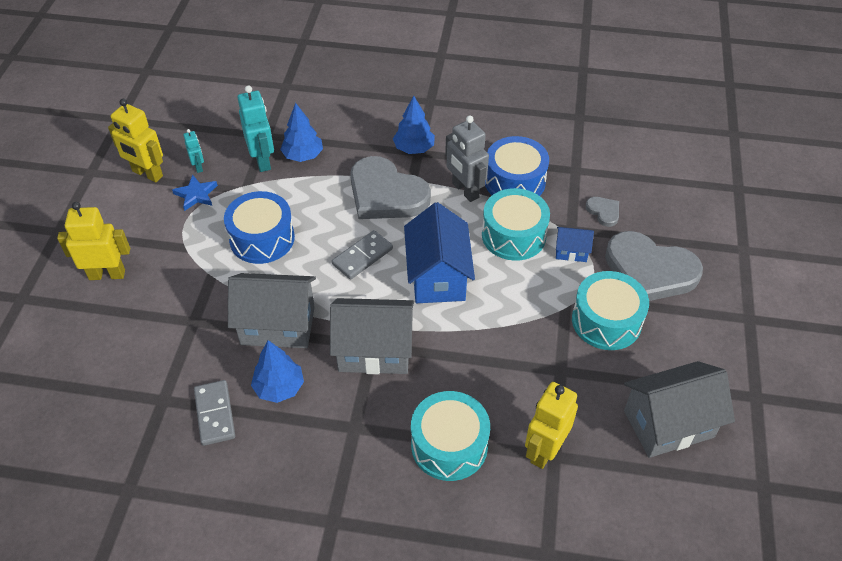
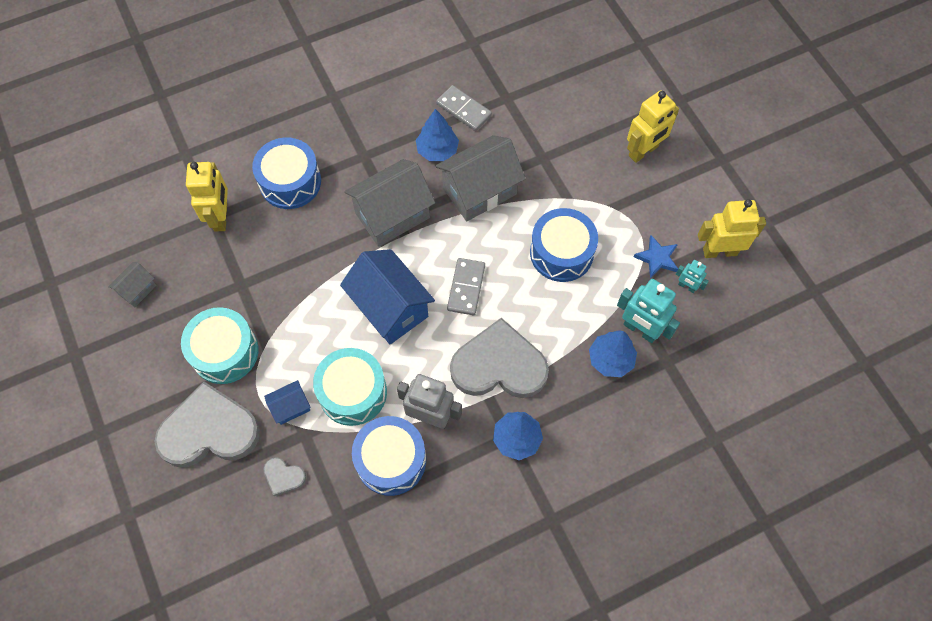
camera: 145 degrees right, 15 degrees up
turquoise drum [411,391,490,481] -> blue drum [252,138,321,209]
grey house [624,361,735,458] -> grey house [108,262,157,307], size x0.49

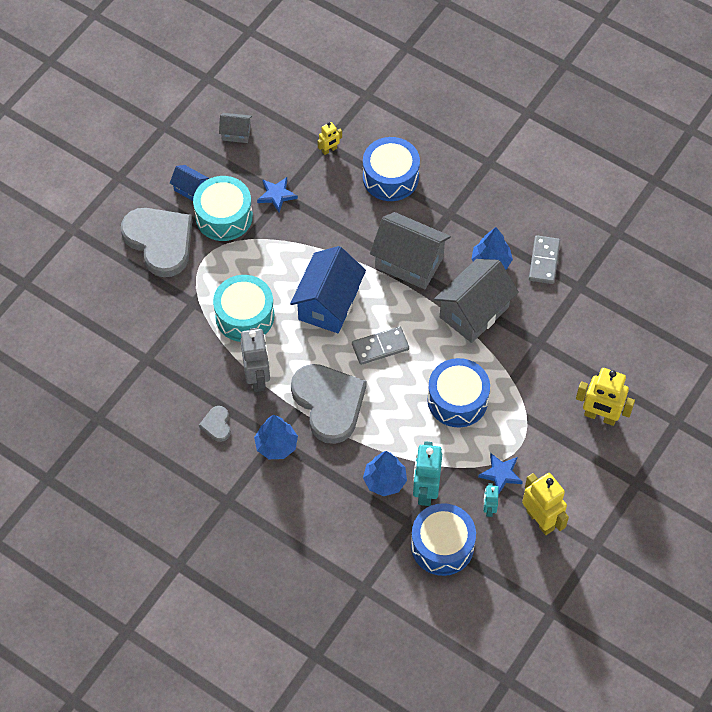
camera: 60 degrees right, 5 degrees down
yellow robot [186,162,228,232] -> yellow robot [318,122,342,155], size x0.53
blue house [264,380,310,425] -> blue house moved to [170,165,209,201]
grey heart [264,457,306,496] -> grey heart moved to [199,406,231,442]
blue drum [352,416,426,496] -> blue drum moved to [411,503,476,576]
grey house [435,135,526,221] -> grey house turned 75 degrees counterclockwise [434,259,519,343]
none -> blue star [257,177,298,212]

